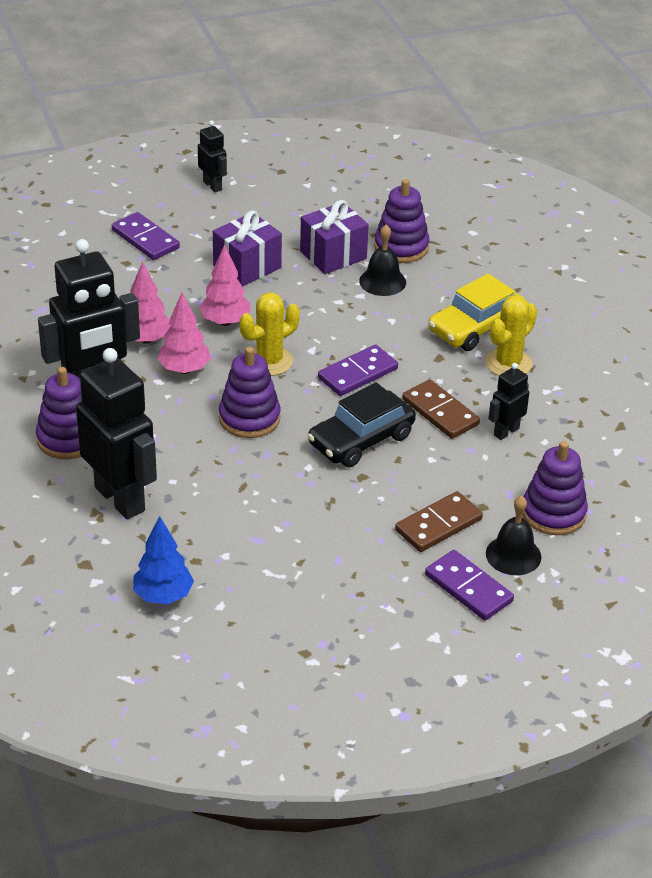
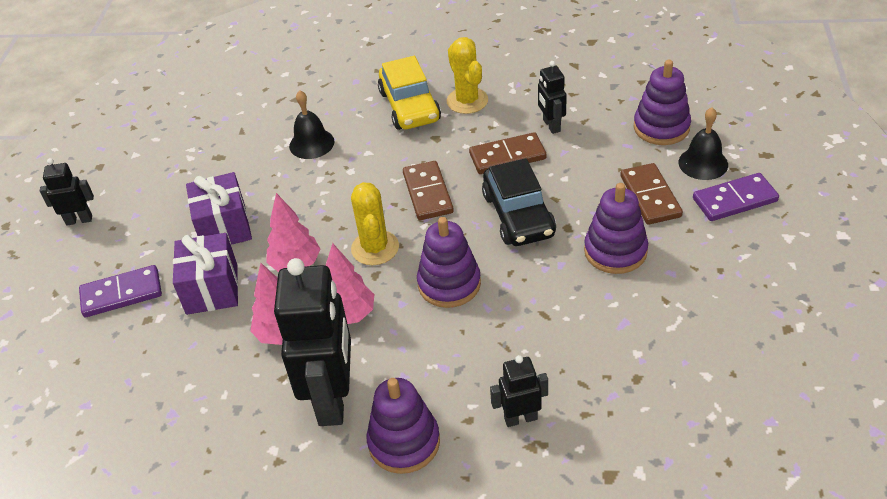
camera: 60 degrees left, 5 degrees up
black robot [76,348,157,519] -> black robot [490,355,548,427], size x0.48
blue tree [133,516,194,604] -> none
purple gift [300,200,369,274] -> purple gift moved to [173,233,238,315]
purple domino [318,345,398,396] -> brown domino [403,161,454,220]
purple stacking toy [374,179,430,263] -> purple stacking toy moved to [584,183,648,274]

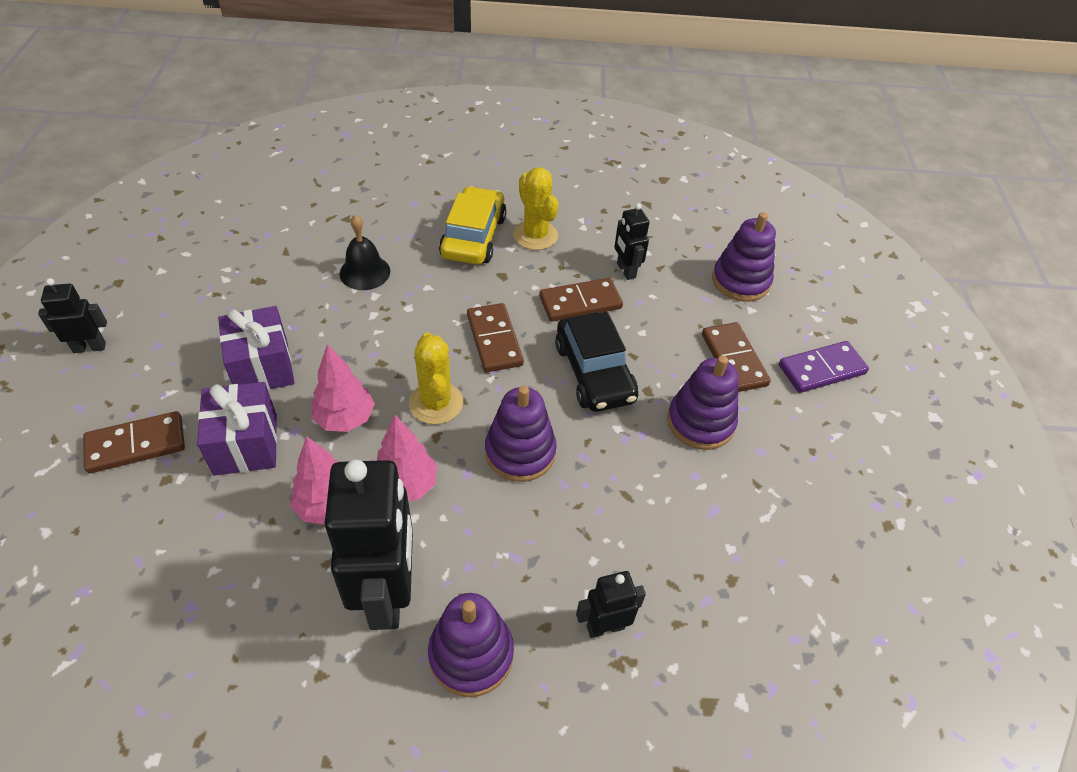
camera: 10 degrees left, 5 degrees up
purple domino [79,265,162,317] -> brown domino [83,411,185,473]
yellow car [378,56,441,130] -> yellow car turned 150 degrees counterclockwise [439,186,507,265]
black bell [678,107,728,180] -> none

